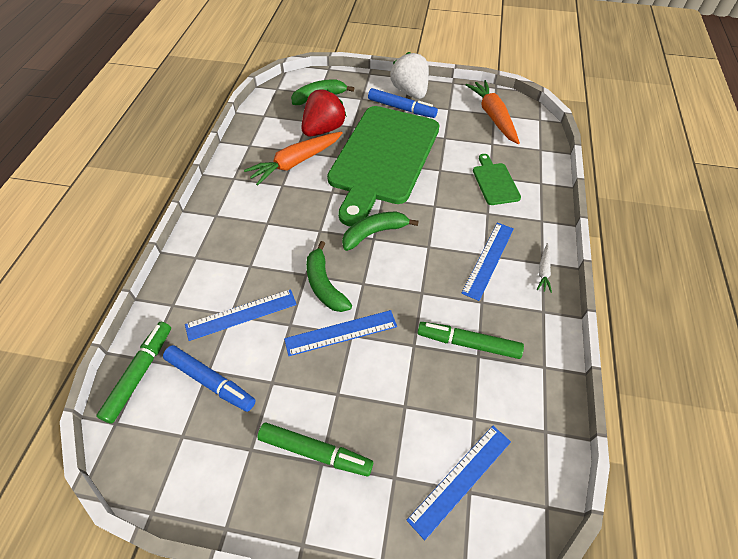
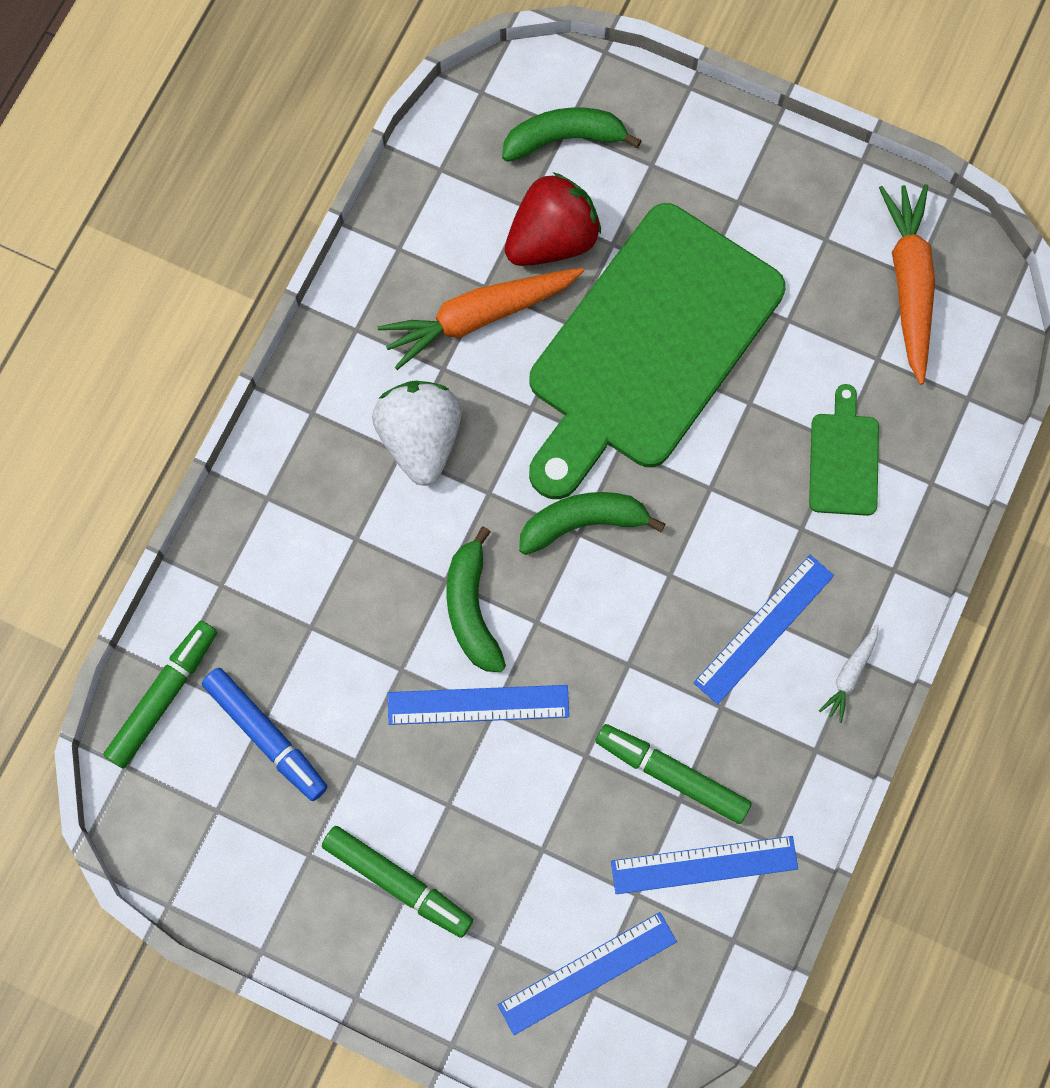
camera: 15 degrees right, 20 degrees up
blue ruler [185,289,297,341] -> blue ruler moved to [611,836,798,894]
blue marker [368,88,438,118] -> none
white strawberry [390,52,429,99] -> white strawberry moved to [372,381,462,486]

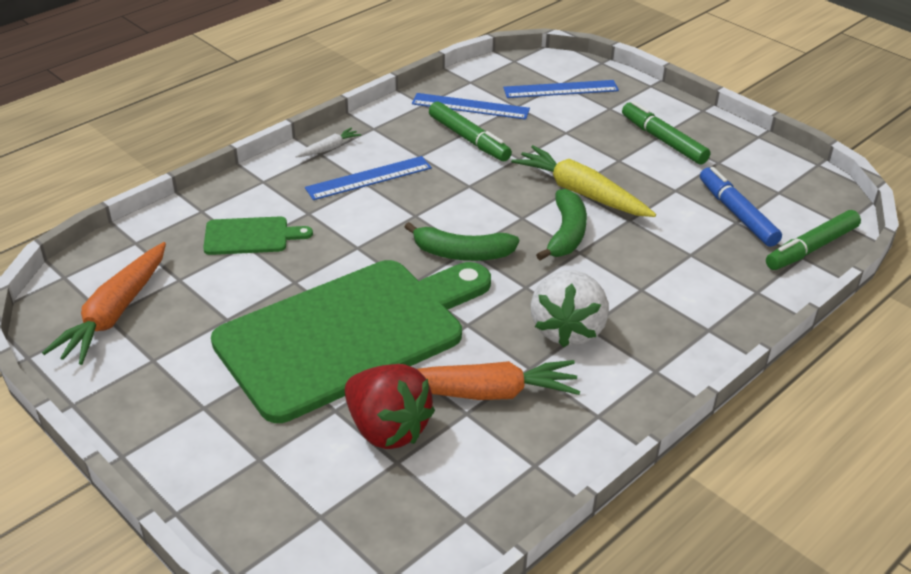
camera: 160 degrees left, 35 degrees down
blue ruler [388,685,569,725] -> yellow carrot [511,145,656,217]
green banana [502,108,642,162] -> none
red strawberry [505,172,601,266] -> red strawberry turned 120 degrees counterclockwise [345,364,435,449]
green cutting board [809,384,879,516] -> green cutting board turned 120 degrees counterclockwise [203,216,313,255]

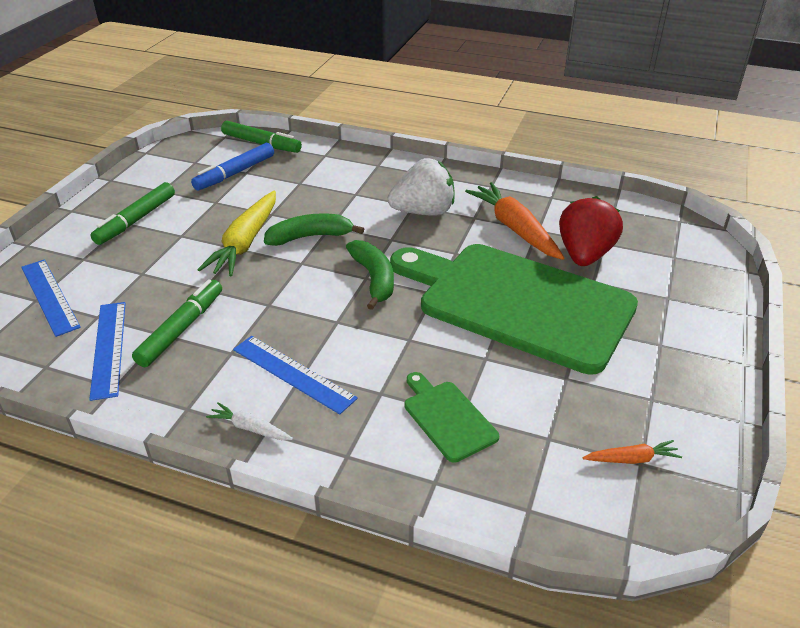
camera: 115 degrees left, 0 degrees up
orange carrot [42,242,166,365] -> orange carrot [583,440,682,464], size x0.48

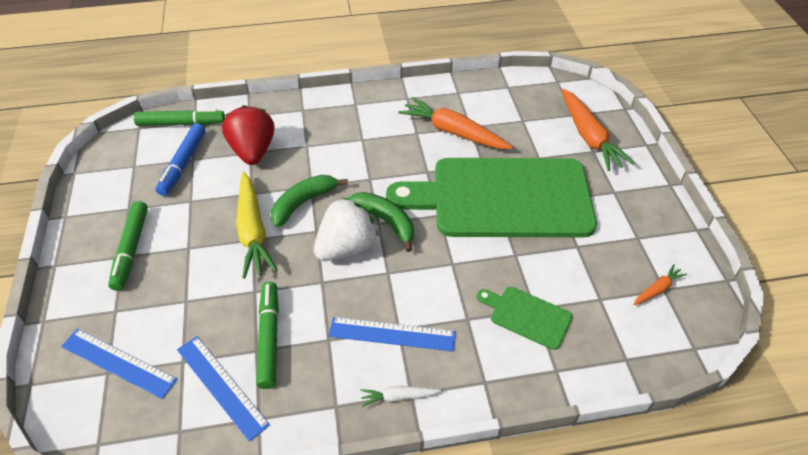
camera: 30 degrees left, 10 degrees up
white strawberry [388,158,455,216] -> white strawberry moved to [314,198,379,261]
red strawberry [559,196,623,266] -> red strawberry moved to [222,105,274,165]
none -> orange carrot [561,89,635,171]

